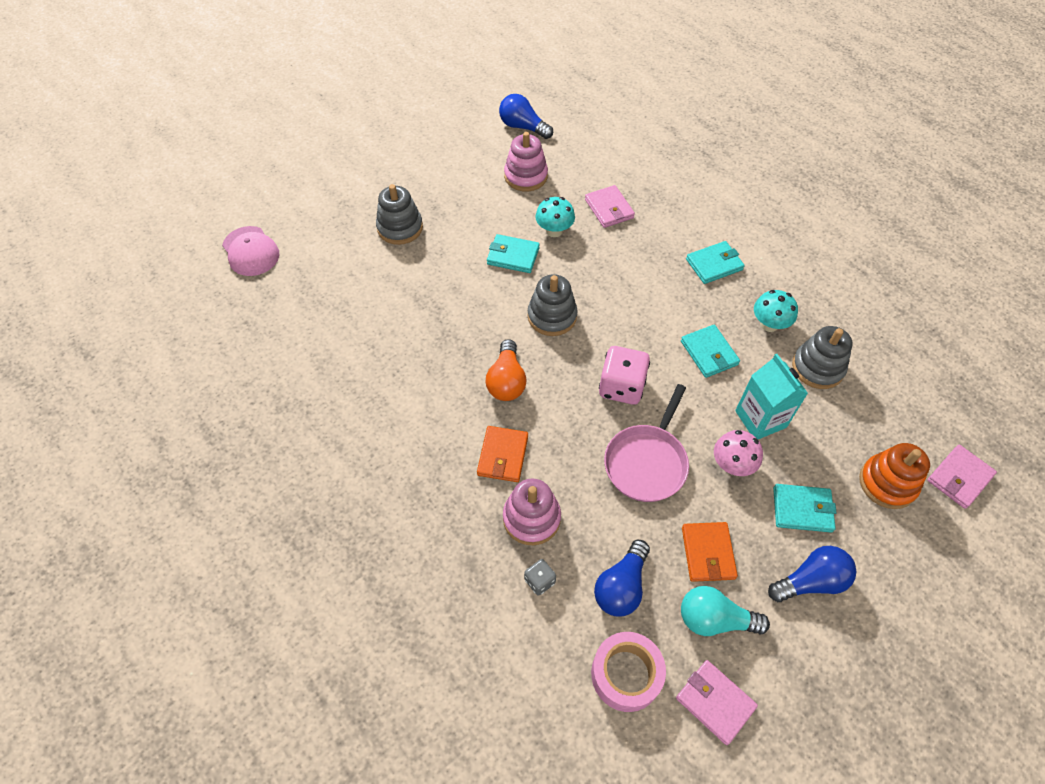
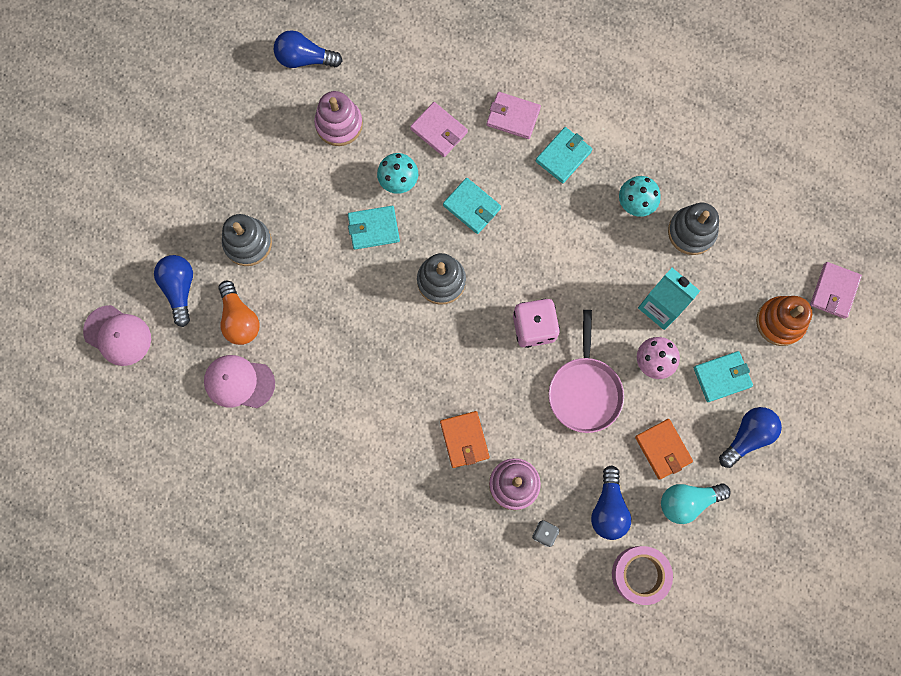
camera: 25 degrees left, 20 degrees up
orange light bulb [486,339,527,401] -> orange light bulb moved to [218,281,259,345]
pink wallet [676,660,758,745] -> pink wallet moved to [486,92,541,139]
turquoise wallet [681,325,740,378] -> turquoise wallet moved to [443,178,501,234]
none -> blue light bulb [154,255,193,327]
none -> pink cap [204,355,275,408]

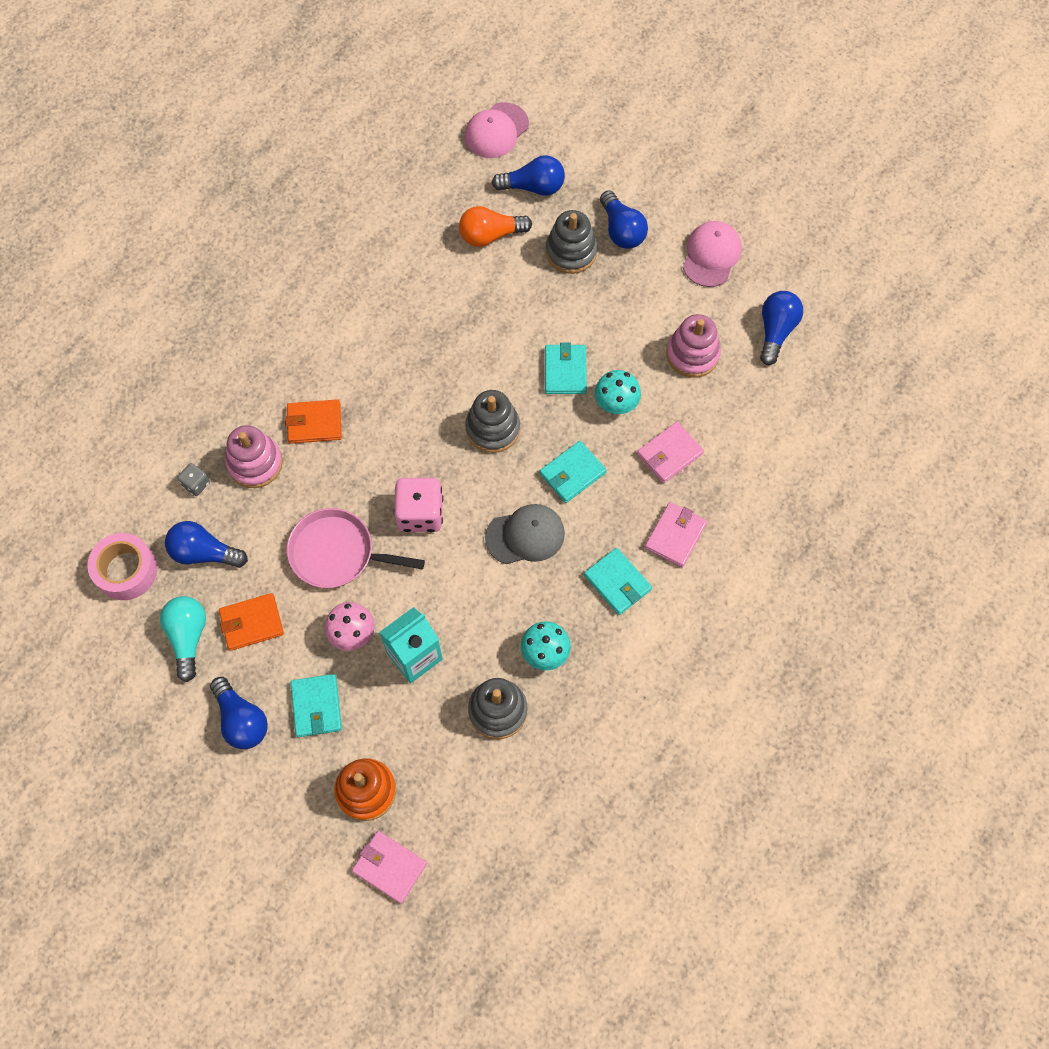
camera: 100 degrees right, 10 degrees down
pink cap [204,355,275,408] -> pink cap moved to [683,221,742,287]
none -> grey cap [485,504,565,564]
none -> blue light bulb [600,190,648,249]

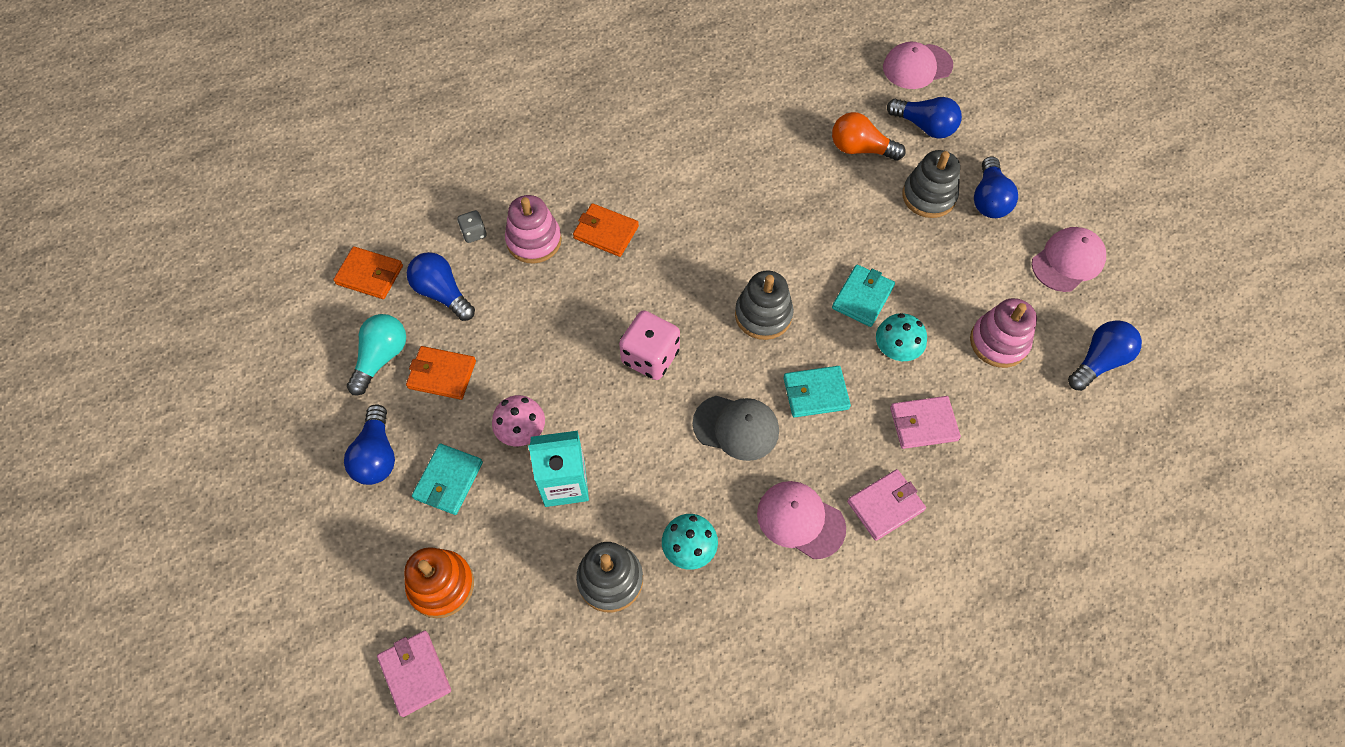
camera: 30 degrees right, 5 degrees down
pink tape [87,533,157,600] -> orange wallet [333,246,403,299]
pink pan [287,508,425,588] -> none
turquoise wallet [584,548,652,615] -> pink cap [757,481,846,559]

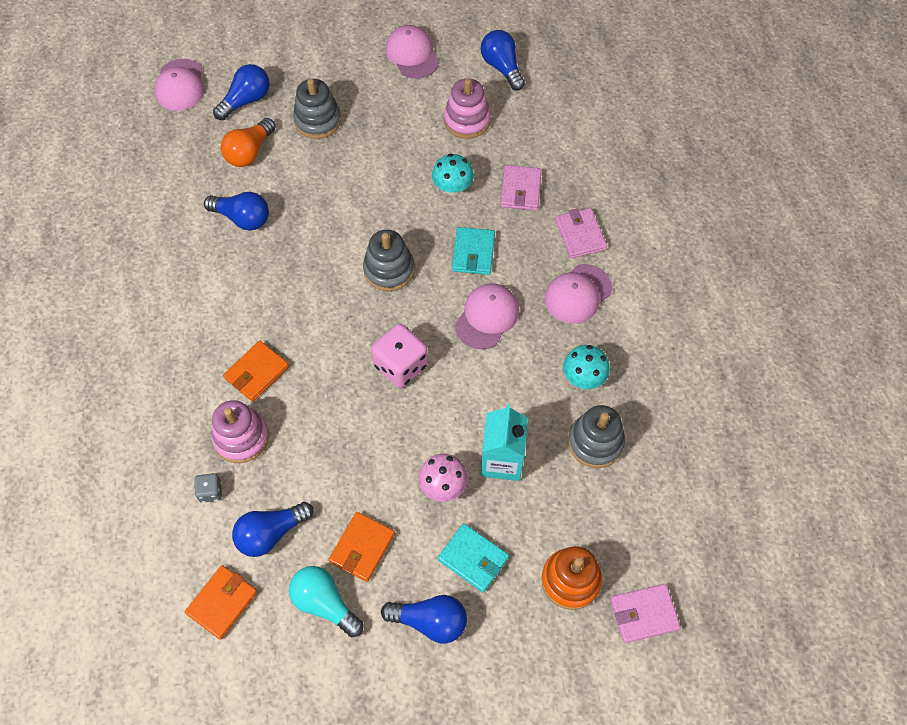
camera: 75 degrees left, 0 degrees up
grey cap [693,396,779,461] -> pink cap [455,283,519,349]
turquoise wallet [832,264,895,327] -> none
blue light bulb [974,156,1018,218] -> blue light bulb moved to [204,192,269,231]

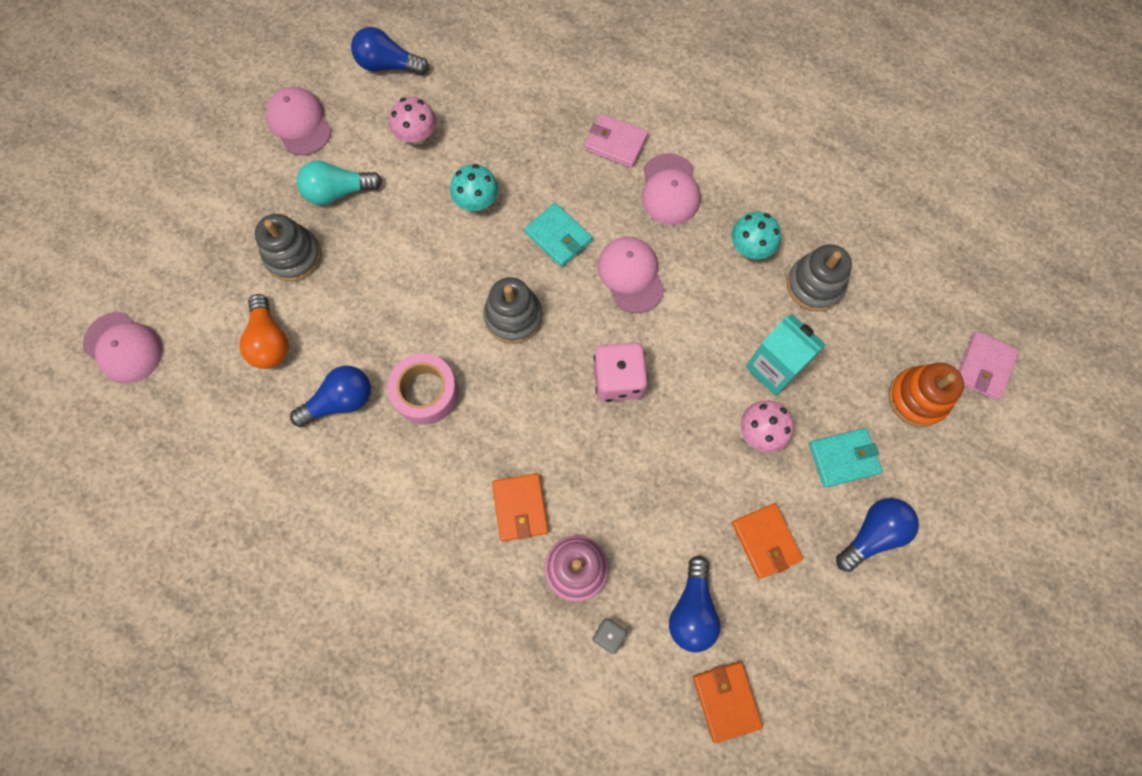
camera: 50 degrees left, 10 degrees up
blue light bulb [213,64,270,120] -> none
turquoise light bulb [289,566,363,637] -> turquoise light bulb moved to [297,160,382,205]
pink cap [385,25,439,79] -> pink cap turned 45 degrees clockwise [266,87,332,155]
pink stacking toy [444,78,491,139] -> pink mushroom [389,97,436,145]
pink wallet [500,165,542,210] -> none
none -> pink tape [387,353,459,425]

